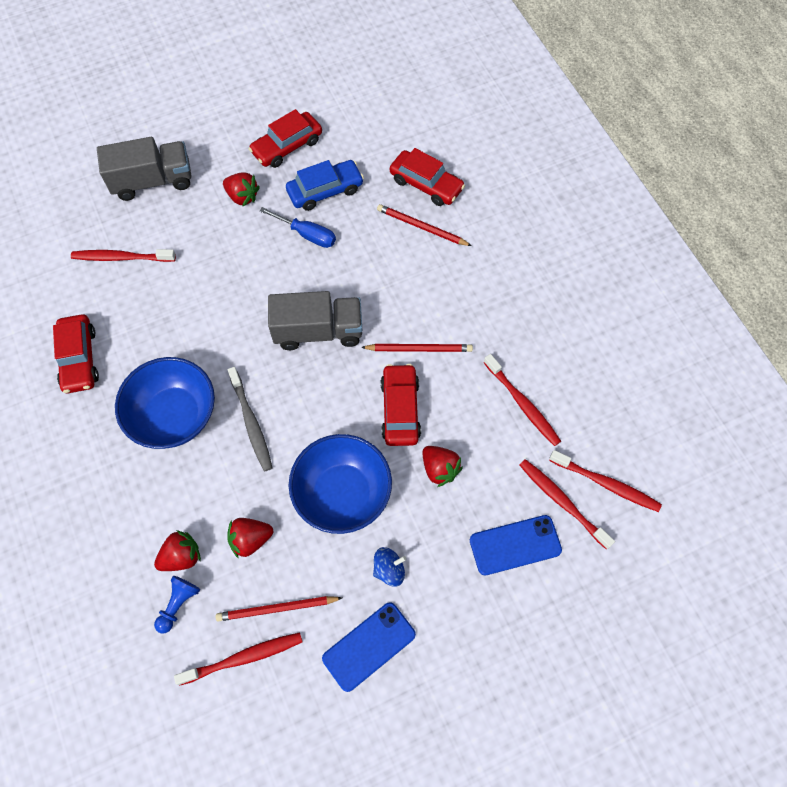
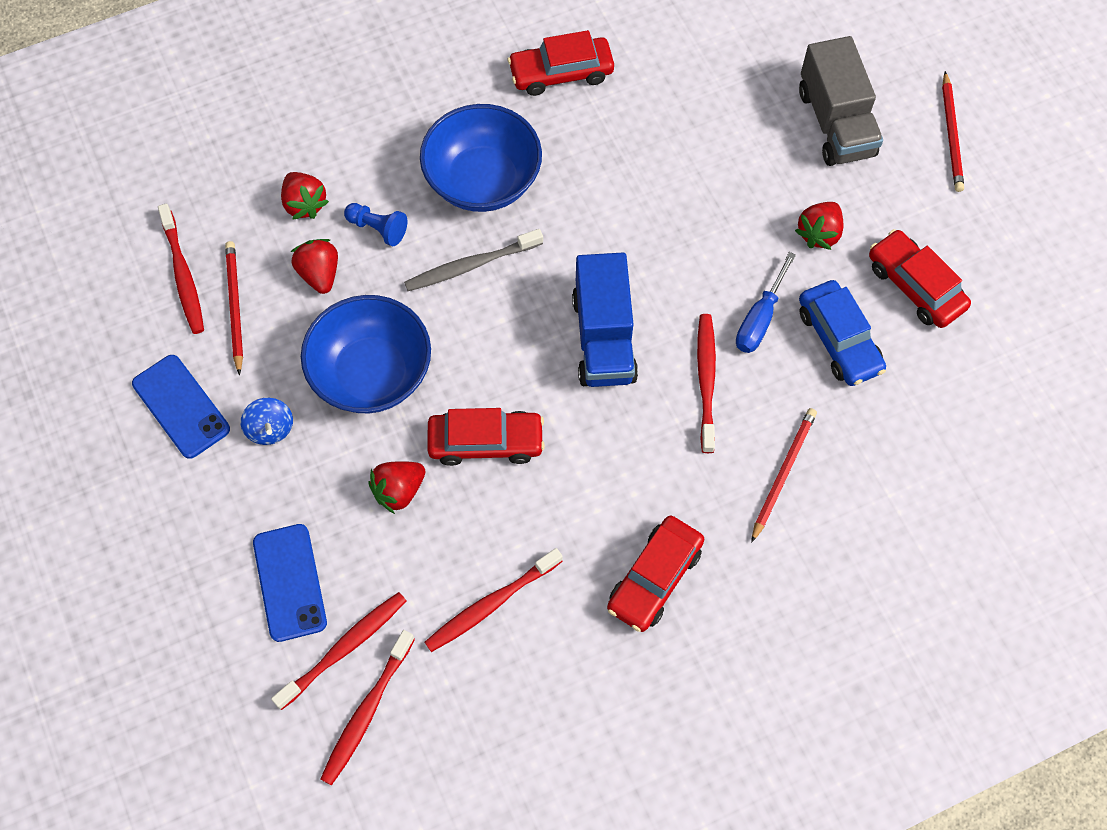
camera: 90 degrees right, 0 degrees up
red toothbrush [71,249,176,262] -> red toothbrush moved to [697,314,716,453]
blue pawn [154,576,200,634] -> blue pawn moved to [344,203,407,246]
grey truck [268,291,363,350] -> blue truck [572,252,638,387]
red pencil [361,344,473,352] -> red pencil moved to [942,71,964,192]
red car [390,148,465,206] -> red car moved to [607,516,705,632]

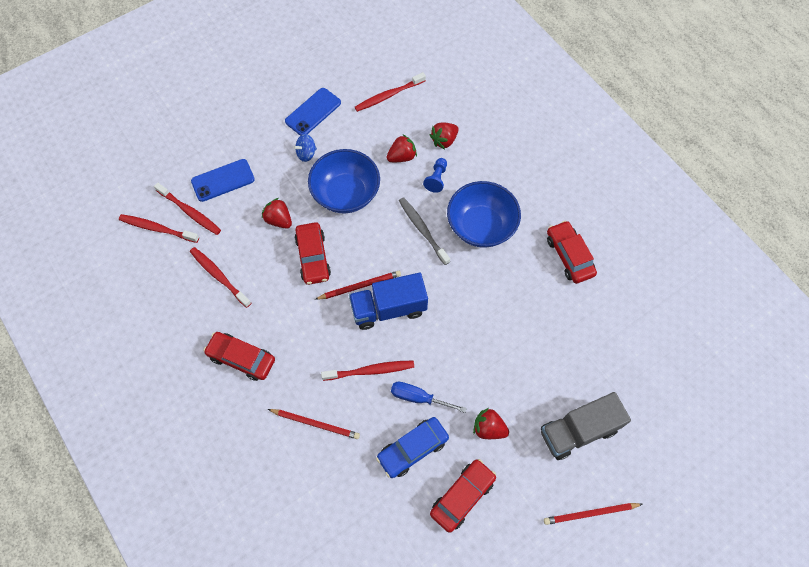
camera: 80 degrees right, 0 degrees up
red pencil [225,241,243,375] -> red pencil moved to [315,271,401,300]

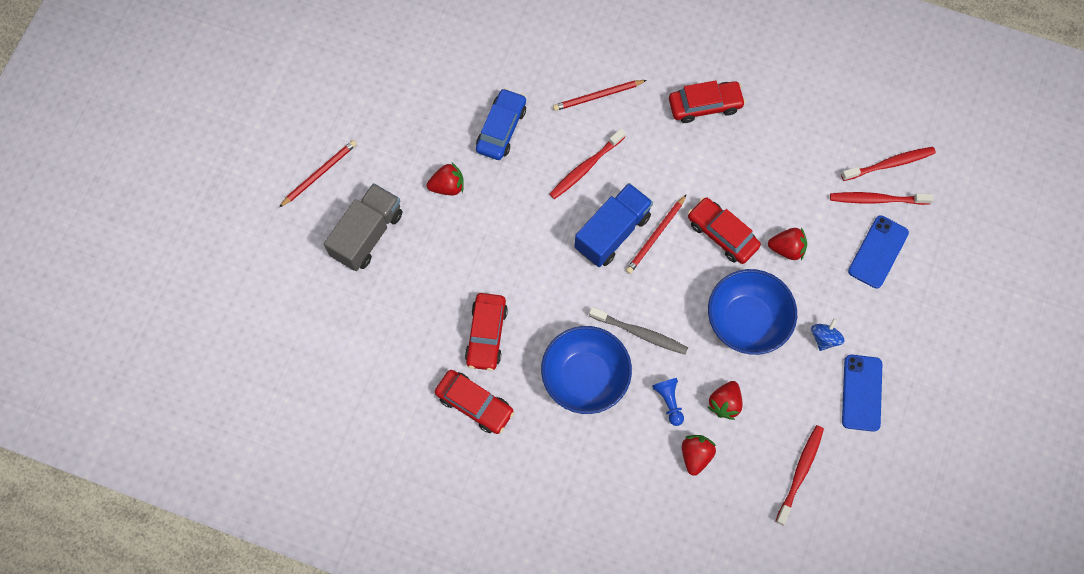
camera: 145 degrees right, 5 degrees up
red toothbrush [190,247,251,308] -> none
blue screwdriver [391,382,467,413] -> none
red car [430,459,496,533] -> red car moved to [465,293,508,371]

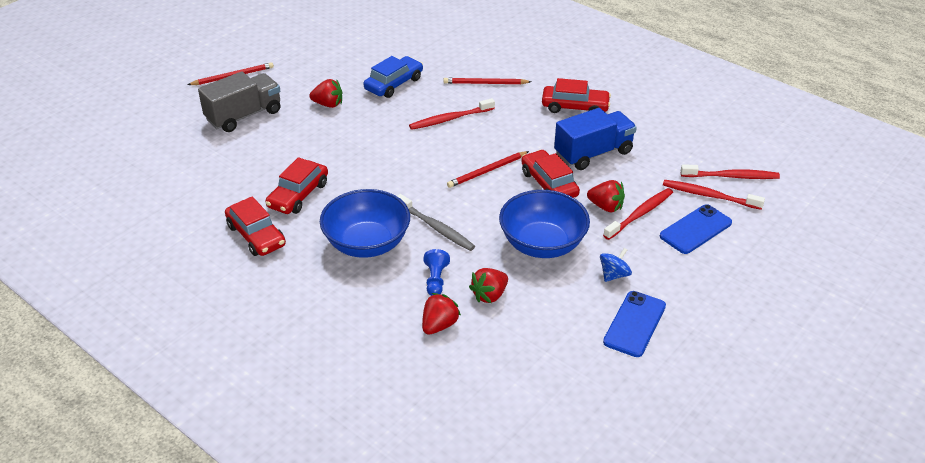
camera: 20 degrees right, 30 degrees down
blue truck [574,183,653,267] -> blue truck moved to [554,108,637,170]
red toothbrush [775,425,824,525] -> red toothbrush moved to [603,188,673,240]

